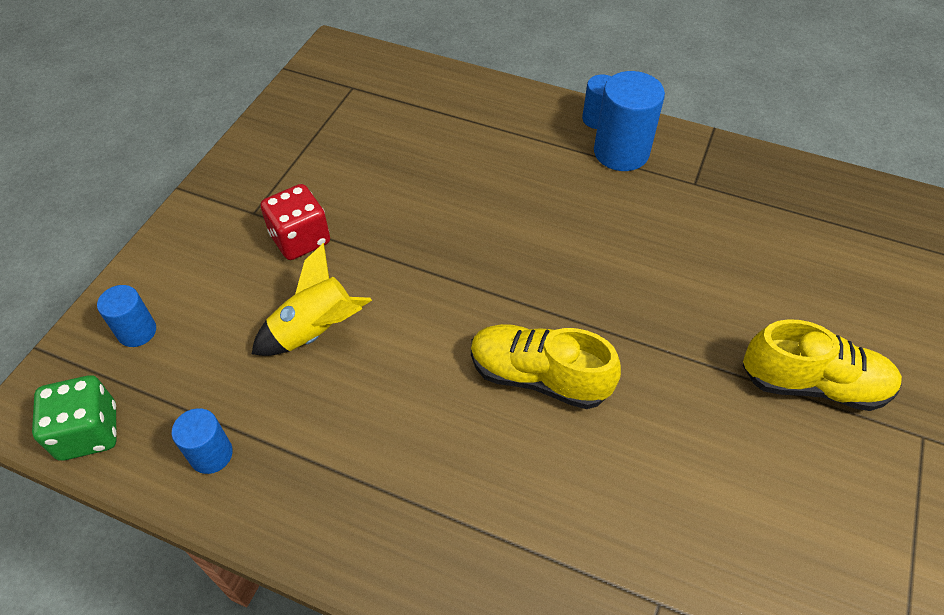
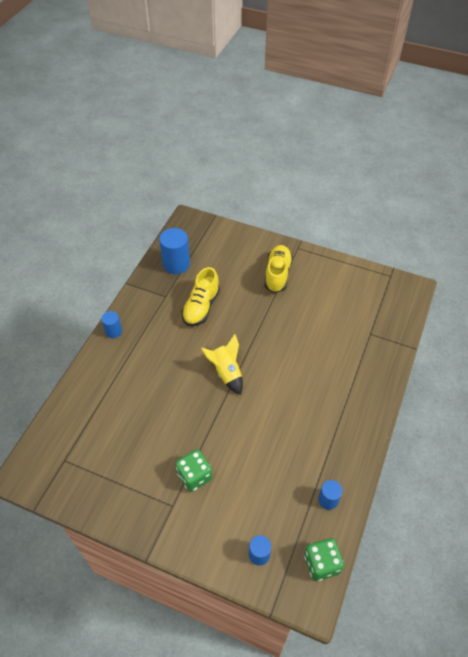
camera: 90 degrees left, 0 degrees up
yellow rocket [252,243,372,356] -> yellow rocket moved to [201,334,243,395]
red dice [260,184,330,260] -> green dice [175,449,212,492]
yellow shoe [471,324,621,409] -> yellow shoe moved to [182,267,220,326]
blue cylinder [594,71,665,171] -> blue cylinder moved to [159,228,190,274]

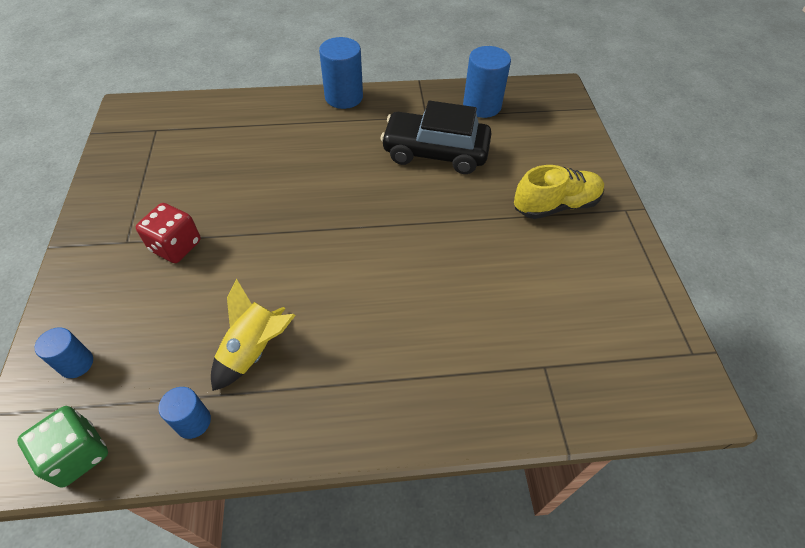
camera: 60 degrees right, 0 degrees up
blue cylinder [101,311,122,338] -> blue cylinder [319,37,363,109], size x1.74
green dice [175,449,212,492] -> red dice [136,203,201,263]
yellow shoe [182,267,220,326] -> black car [381,101,492,174]
yellow rocket [201,334,243,395] -> yellow rocket moved to [211,279,296,391]

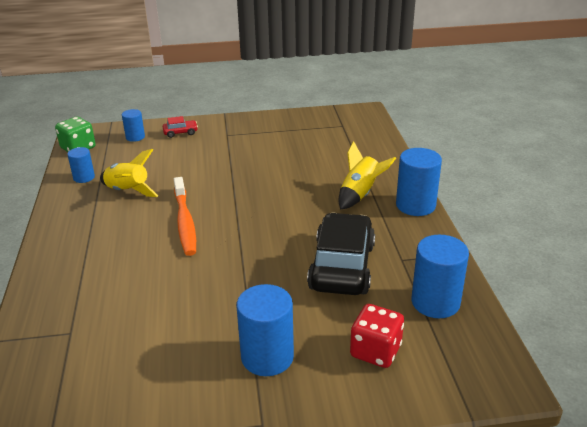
camera: 90 degrees right, 20 degrees down
red dice [136,203,201,263] -> red dice moved to [350,304,404,368]
yellow shoe [514,165,604,219] -> blue cylinder [237,284,294,376]
none -> red car [163,116,198,138]
none -> orange toothbrush [174,177,196,256]
none -> yellow rocket [338,141,396,210]

